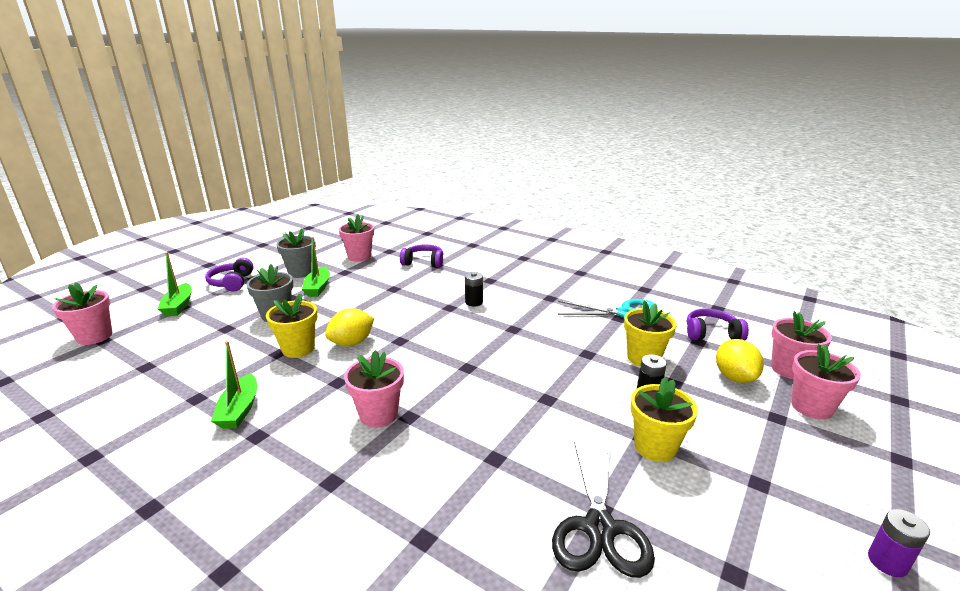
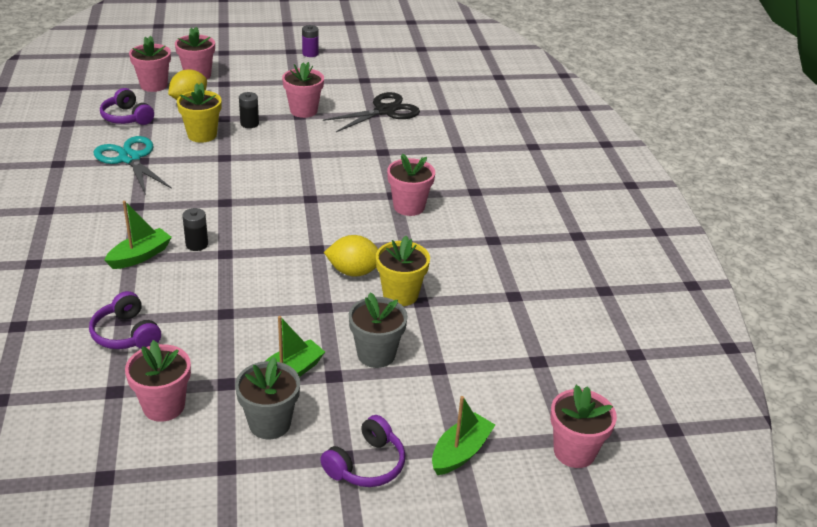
camera: 135 degrees left, 10 degrees up
green boat [211,341,257,429] -> green boat moved to [104,201,172,269]
yellow flower pot [631,377,698,462] -> pink flower pot [282,62,324,118]

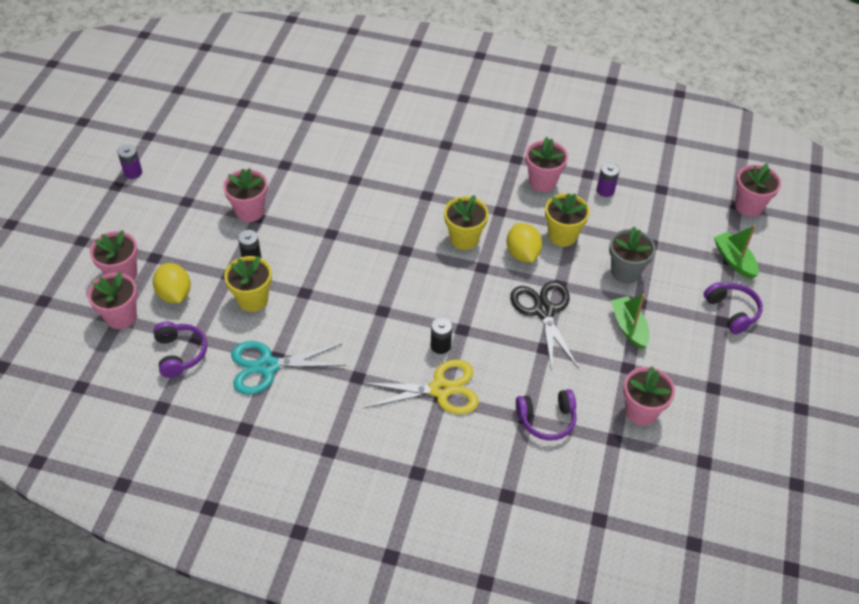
camera: 65 degrees left, 15 degrees up
purple headphones [100,88,154,125] -> purple headphones turned 90 degrees counterclockwise [153,321,207,378]
green boat [104,201,172,269] -> yellow scissors [362,359,479,414]
grey flower pot [235,357,300,439] -> none
black scissors [323,92,420,132] -> black scissors moved to [510,281,579,370]
yellow lemon [324,235,378,277] -> yellow lemon turned 45 degrees counterclockwise [507,223,542,263]
pink flower pot [387,154,435,216] -> pink flower pot moved to [526,137,568,192]
none -> yellow flower pot [444,195,489,250]
none -> purple battery [597,163,620,197]

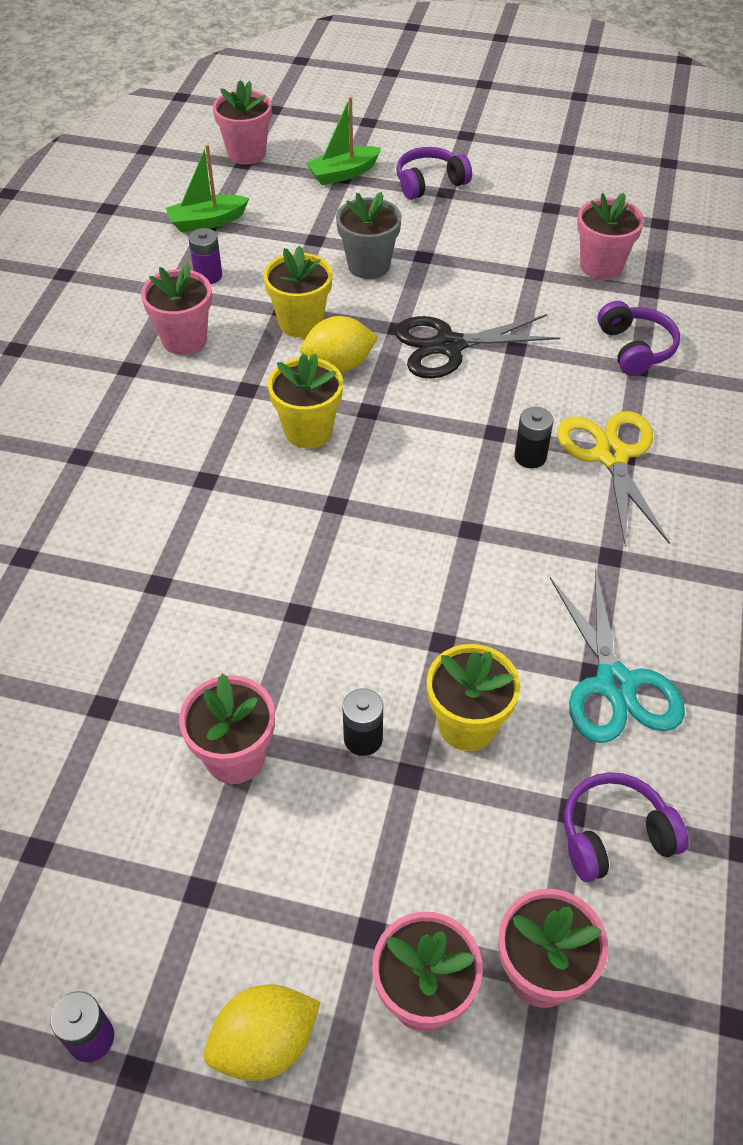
camera: 90 degrees left, 0 degrees up
yellow lemon [153,263,191,303] -> yellow lemon moved to [204,984,320,1081]
green boat [611,294,649,349] -> green boat moved to [166,144,249,232]

